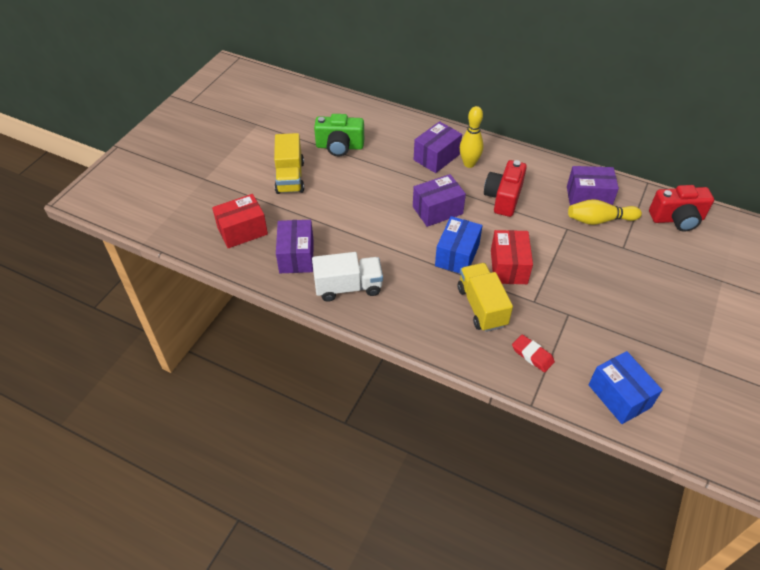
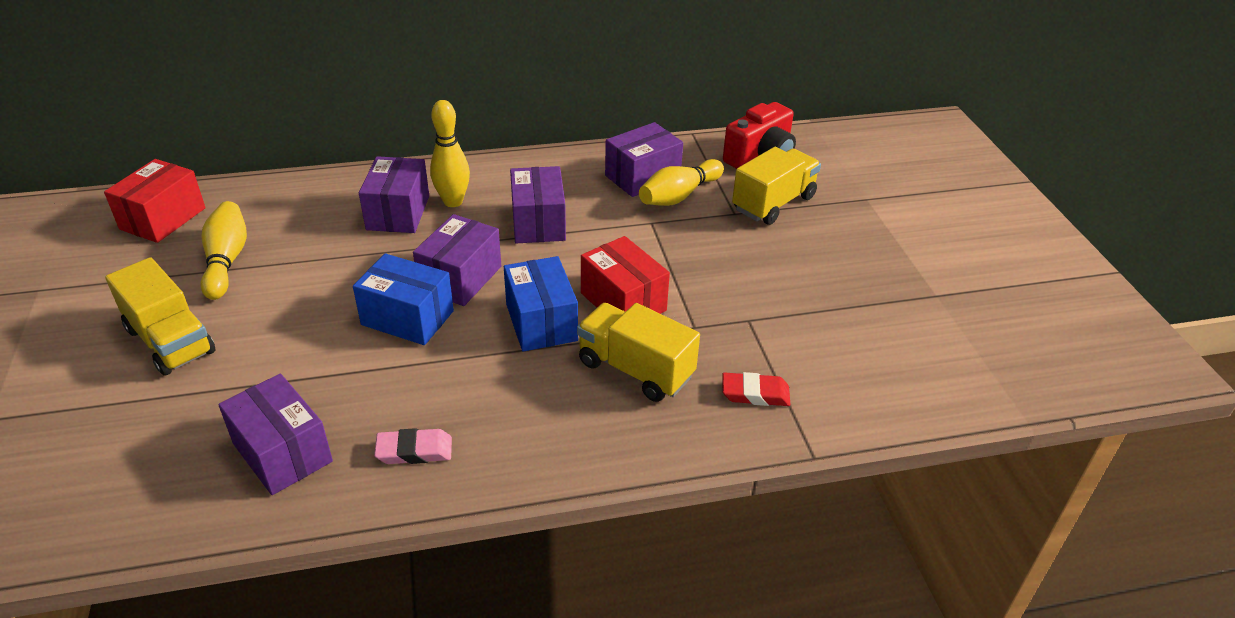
camera: 40 degrees left, 10 degrees down
red box [212,194,268,248] -> red box moved to [104,159,205,243]
white truck [312,252,383,302] -> pink eraser [374,428,452,464]
green camera [314,114,364,157] -> yellow bowling pin [200,201,247,300]
red camera [484,160,527,217] -> purple box [510,166,566,243]
blue box [589,351,662,424] -> blue box moved to [353,253,454,345]
none -> yellow truck [732,147,821,225]

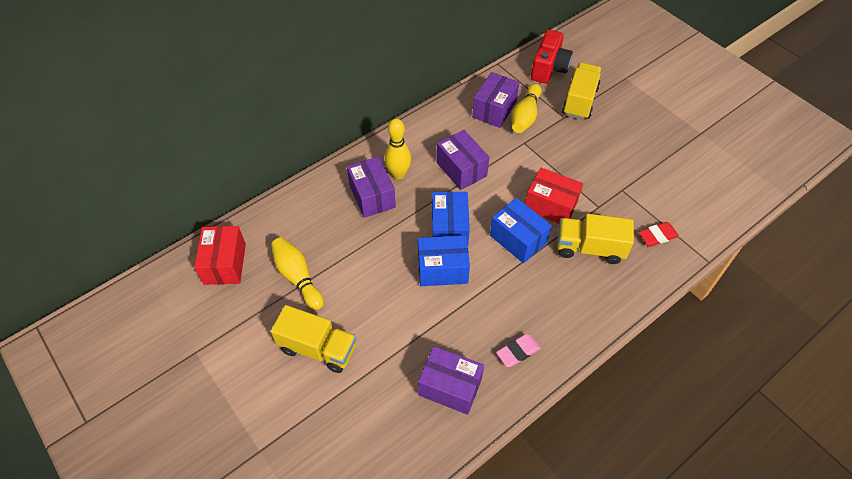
camera: 25 degrees left, 15 degrees up
purple box [413,214,501,306] -> blue box [432,191,470,245]

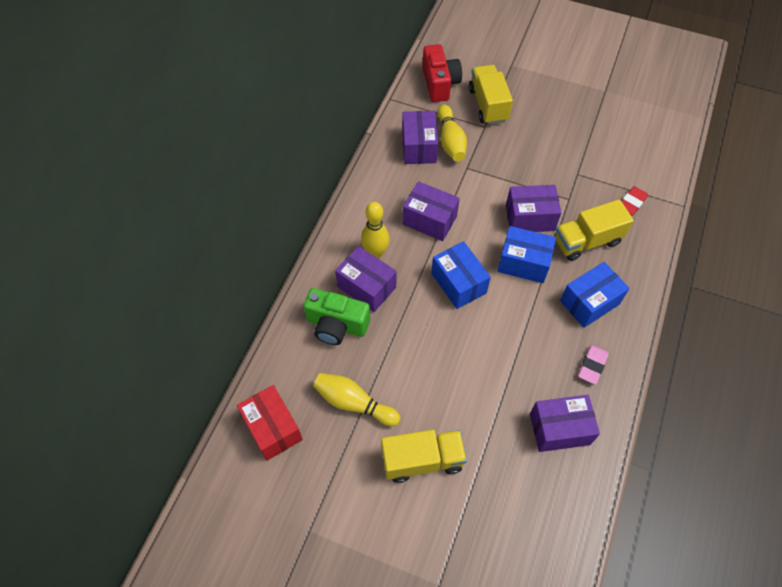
camera: 30 degrees left, 5 degrees up
blue box [418,235,470,286] -> blue box moved to [560,262,630,328]
red box [525,168,583,224] -> purple box [506,185,561,232]
none -> green camera [303,288,370,345]

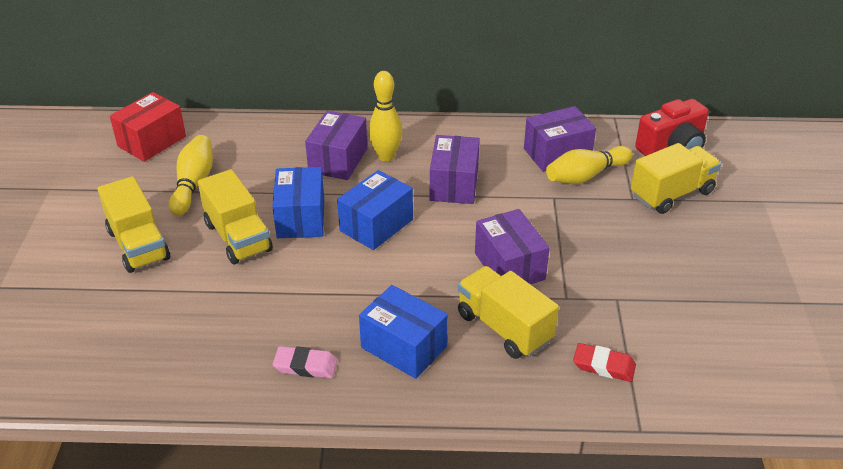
camera: 70 degrees right, 20 degrees down
green camera [303,288,370,345] -> none
blue box [498,226,556,283] -> blue box moved to [272,167,324,238]
purple box [530,395,600,452] -> none
none -> yellow truck [198,169,273,264]

